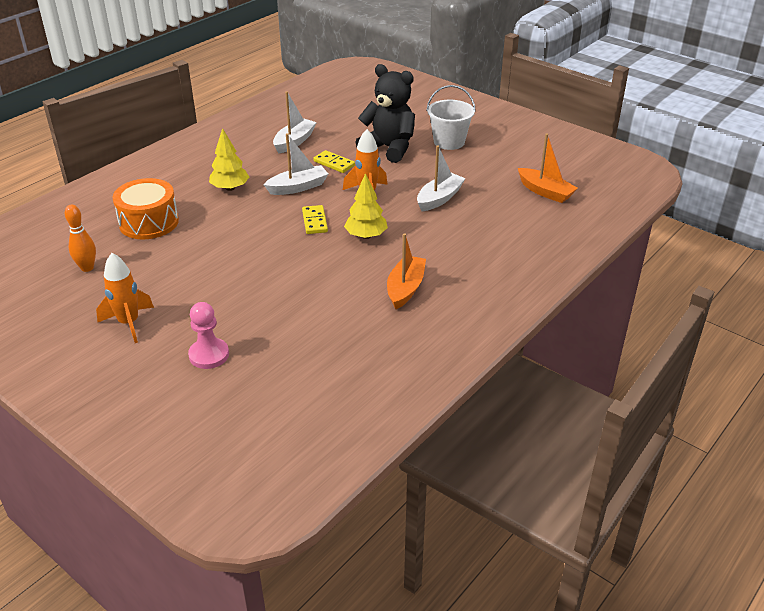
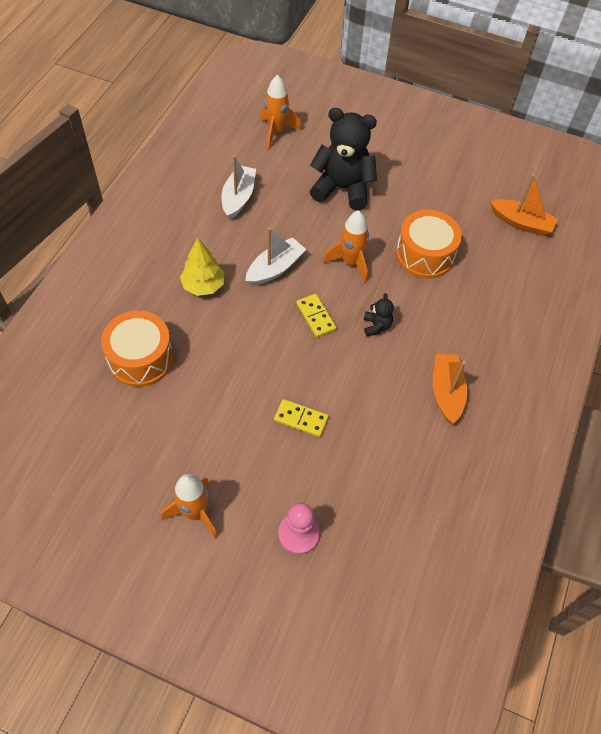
camera: 20 degrees left, 20 degrees up
orange bowling pin [65,205,96,272] -> none
yellow domino [313,150,355,173] -> yellow domino moved to [274,399,329,437]
yellow tree [344,173,388,239] -> black teddy bear [364,293,394,337]
white boat [417,145,466,211] -> orange drum [396,210,462,279]
white bucket [426,85,476,150] -> none
none -> orange rocket [260,75,301,149]

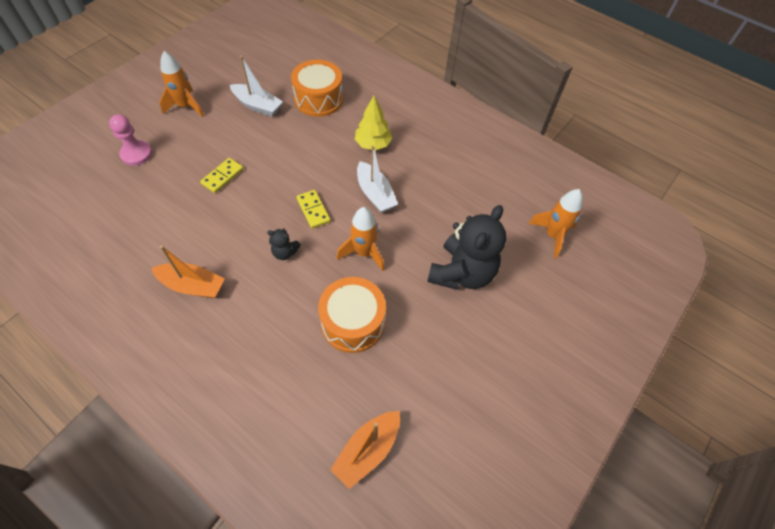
camera: 105 degrees right, 0 degrees up
white boat [221,155,256,219] -> white boat moved to [230,56,283,117]
yellow domino [296,294,337,338] -> yellow domino turned 75 degrees clockwise [296,190,331,229]

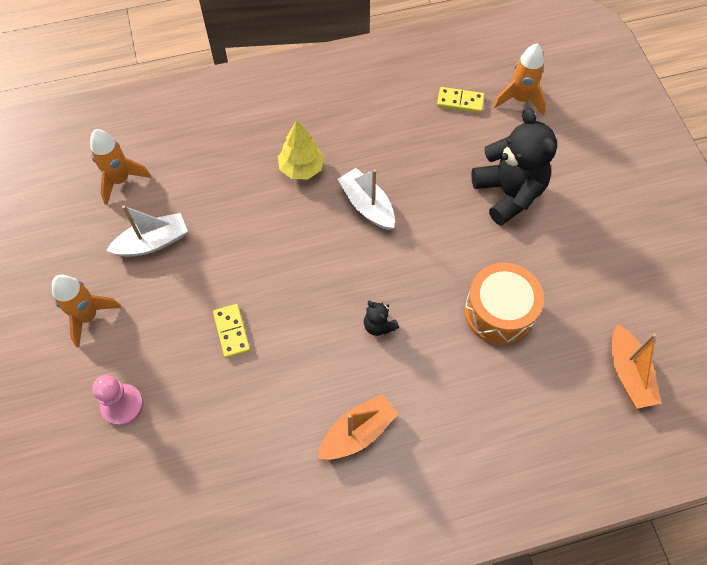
camera: 50 degrees left, 5 degrees up
black teddy bear [267,228,301,260] -> black teddy bear turned 90 degrees clockwise [364,301,399,336]
orange drum [291,60,343,117] -> none
yellow domino [296,190,331,229] -> yellow domino moved to [437,87,484,113]
orange rocket [337,207,384,271] -> orange rocket moved to [90,129,151,205]
white boat [357,145,398,213] -> white boat turned 135 degrees counterclockwise [338,168,395,230]

